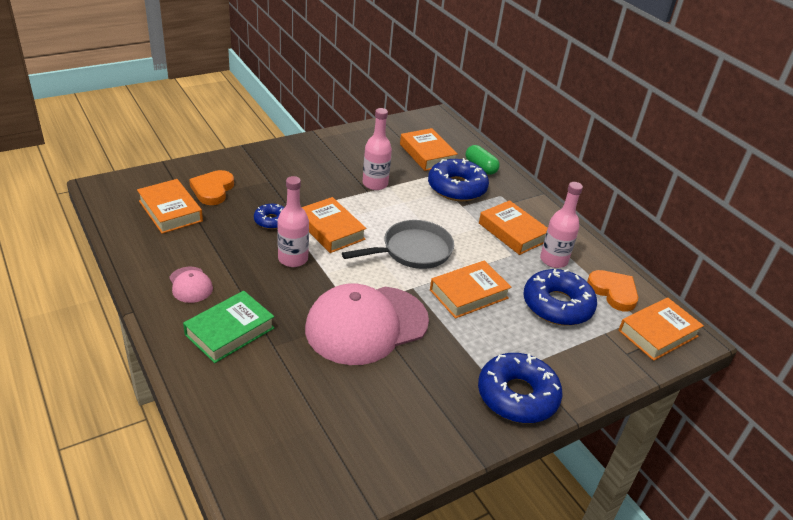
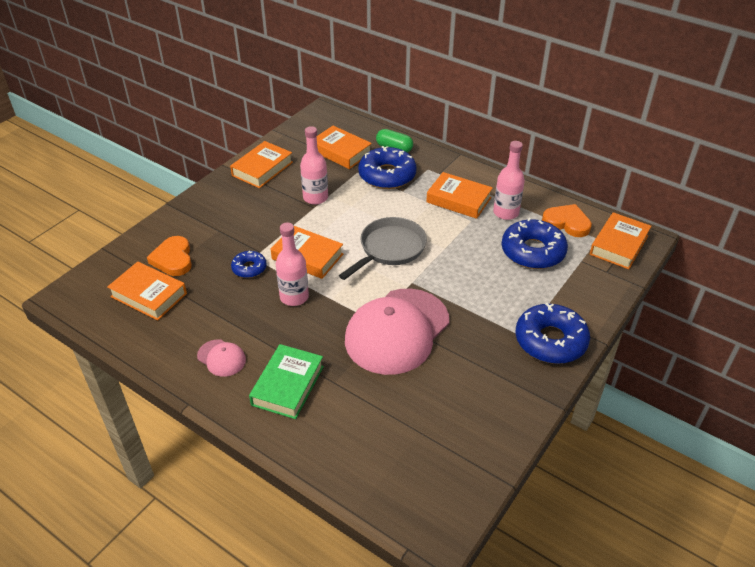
camera: 20 degrees left, 5 degrees up
orange book [430,260,511,319] -> orange book moved to [230,141,293,188]

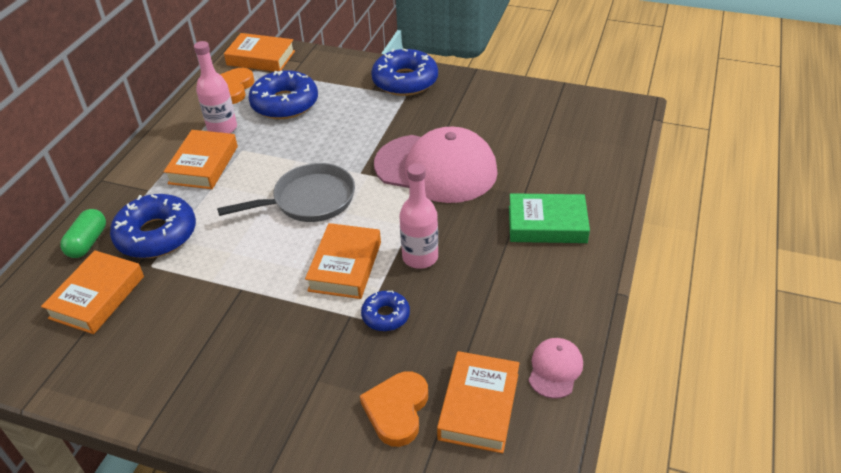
camera: 105 degrees left, 0 degrees up
orange heart [147,236,192,276] -> orange heart turned 135 degrees clockwise [360,371,428,447]
pink cap [197,339,246,377] -> pink cap moved to [528,338,583,399]
orange book [230,141,293,188] -> none
pink bottle [300,126,328,205] -> none
grey pan [339,217,427,280] -> grey pan turned 135 degrees clockwise [217,163,355,222]

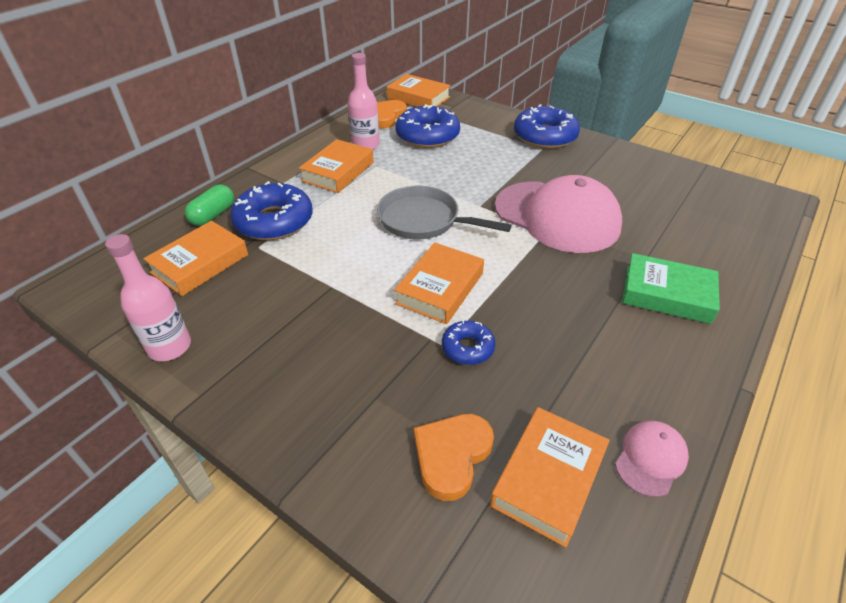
camera: 15 degrees right, 0 degrees up
grey pan [217,163,355,222] -> grey pan turned 150 degrees counterclockwise [377,186,512,239]
pink bottle [399,163,438,269] -> pink bottle moved to [105,234,191,361]

